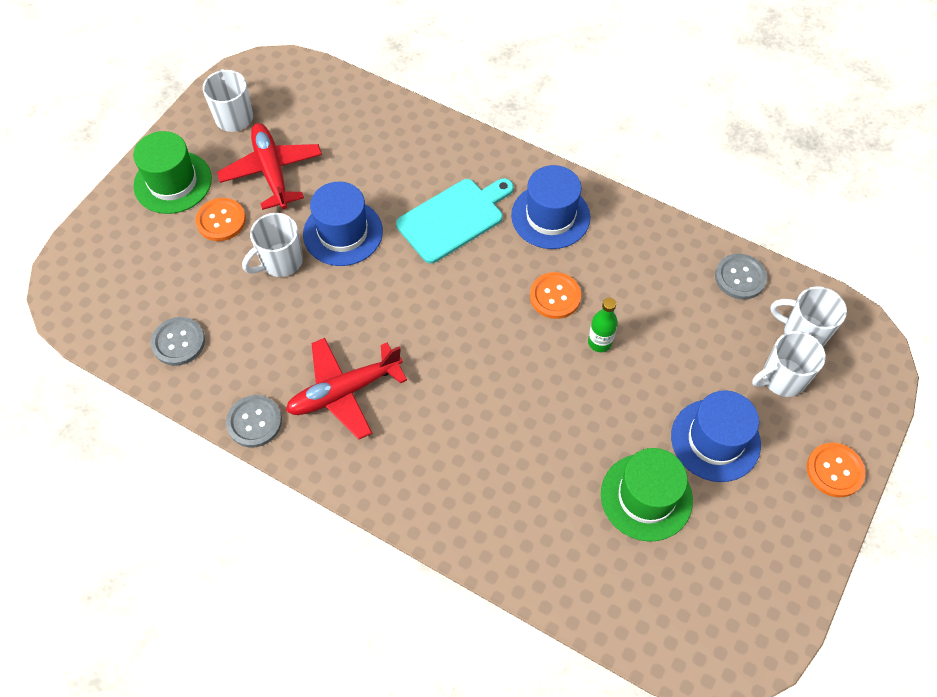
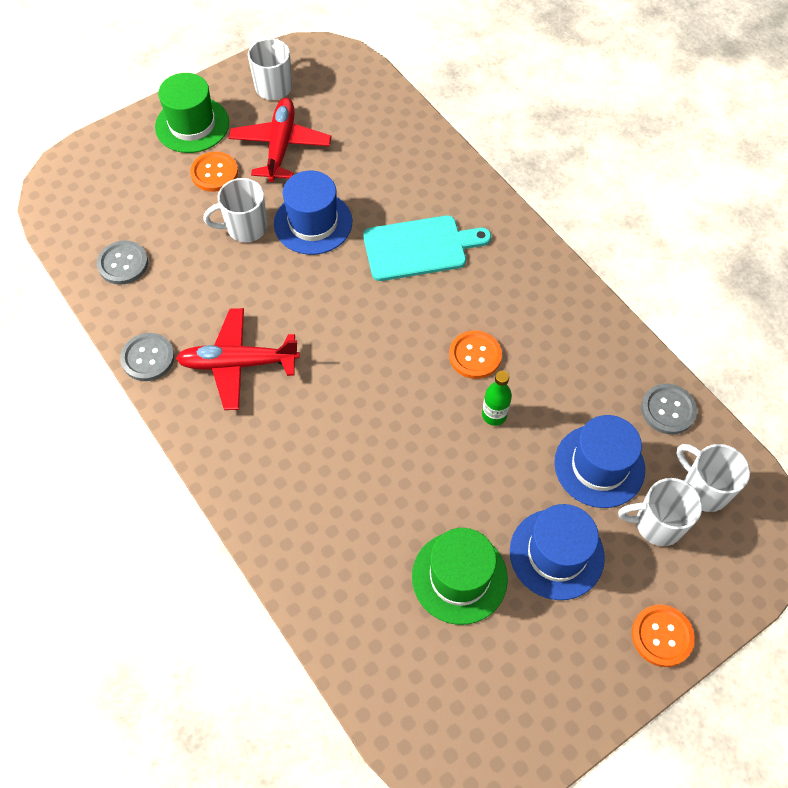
camera: 25 degrees right, 0 degrees up
blue hat [511,165,590,249] -> blue hat moved to [554,415,645,508]

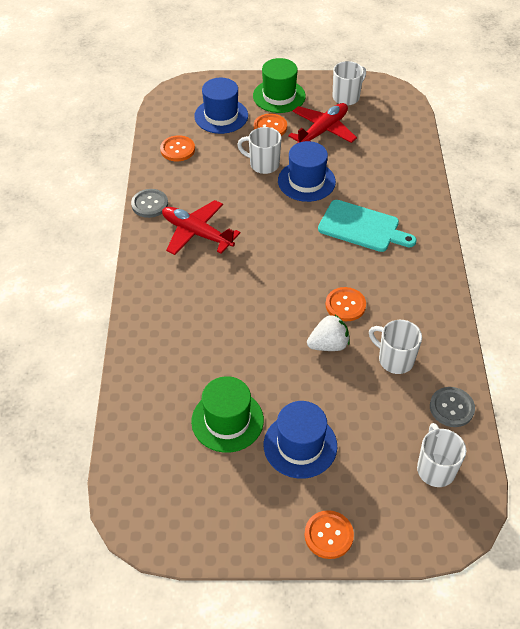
camera: 35 degrees right, 10 degrees down
grey button [97,240,148,285] -> orange button [160,135,195,161]
green bottle [482,371,512,426] -> white strawberry [307,315,350,351]
blue hat [554,415,645,508] -> blue hat moved to [194,78,248,134]
white mug [618,478,702,546] -> white mug moved to [369,320,422,374]

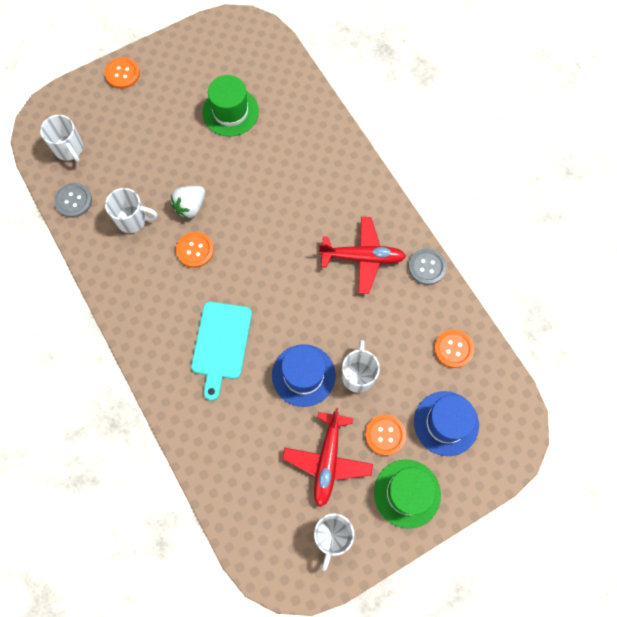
camera: 150 degrees right, 20 degrees up
white mug [237,127,281,174] -> white mug turned 75 degrees counterclockwise [342,340,380,393]
blue hat [264,401,337,479] -> none
turquoise cutting board [318,200,417,252] -> turquoise cutting board turned 75 degrees counterclockwise [191,302,252,401]

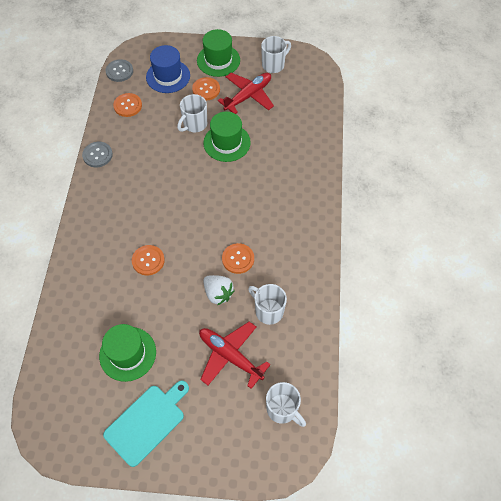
camera: 145 degrees left, 10 degrees down
white mug [40,115,83,162] -> white mug turned 135 degrees clockwise [266,382,306,427]
grey button [54,183,92,218] -> grey button moved to [106,59,133,82]
orange button [105,57,140,89] -> orange button moved to [132,245,165,275]
white strawberry [171,186,205,219] -> white strawberry turned 60 degrees clockwise [203,275,235,305]
turquoise cutting board [191,302,252,401] -> turquoise cutting board moved to [103,381,189,467]
blue hat [272,344,336,407] -> green hat [203,111,251,162]
red plane [319,217,406,294] -> red plane moved to [199,322,271,389]

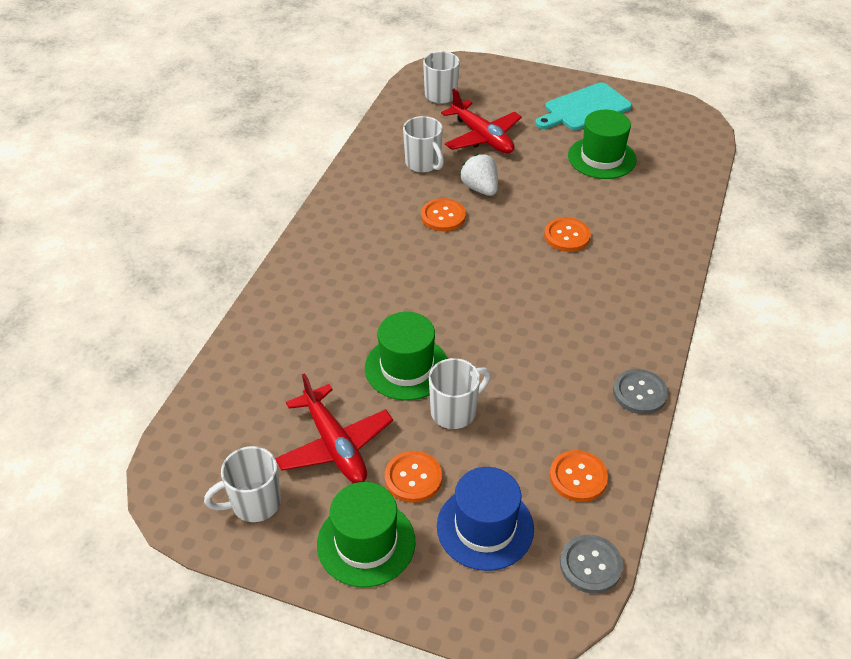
camera: 165 degrees left, 15 degrees down
red plane [218,73,274,114] -> red plane turned 90 degrees counterclockwise [275,373,393,483]

